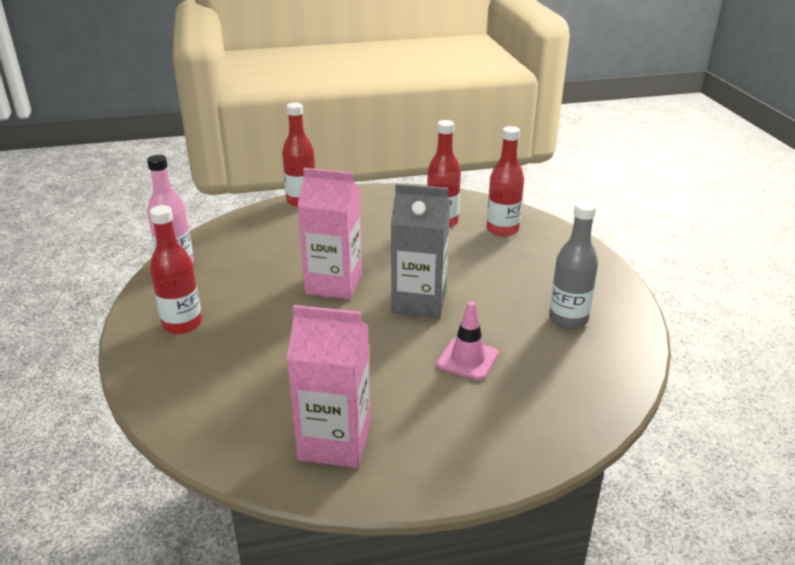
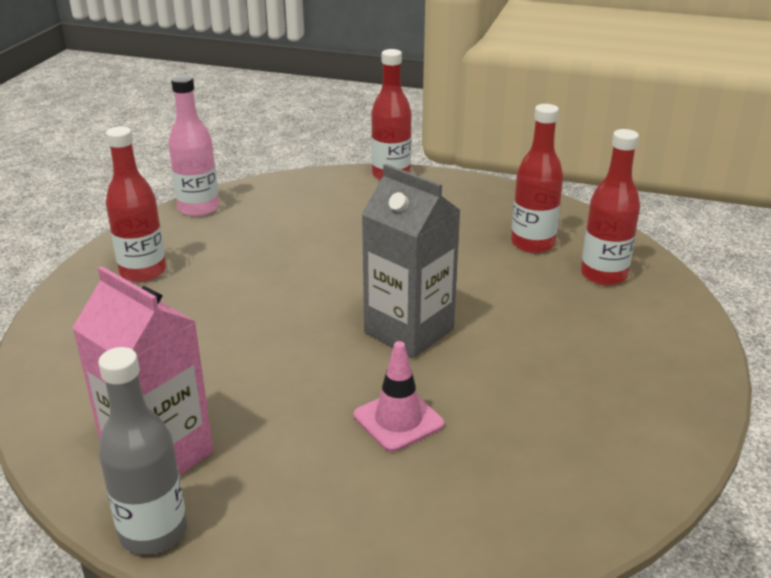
camera: 30 degrees right, 0 degrees up
pink carton [298,168,362,300] -> none
grey bottle [549,201,598,329] -> grey bottle moved to [98,347,187,555]

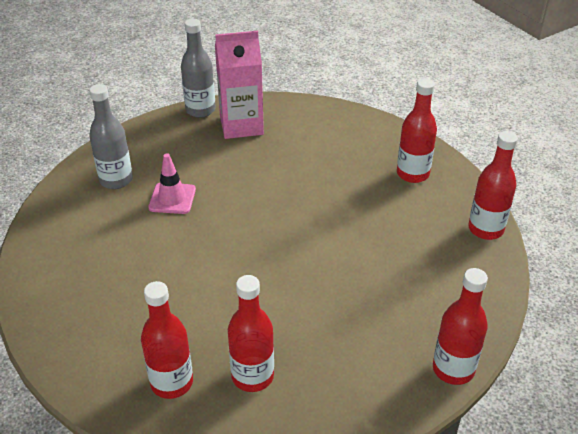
camera: 130 degrees right, 10 degrees up
pink bottle [168,75,219,216] -> red bottle [468,131,518,240]
grey carton [362,164,461,358] -> none
none -> grey bottle [89,84,133,189]

